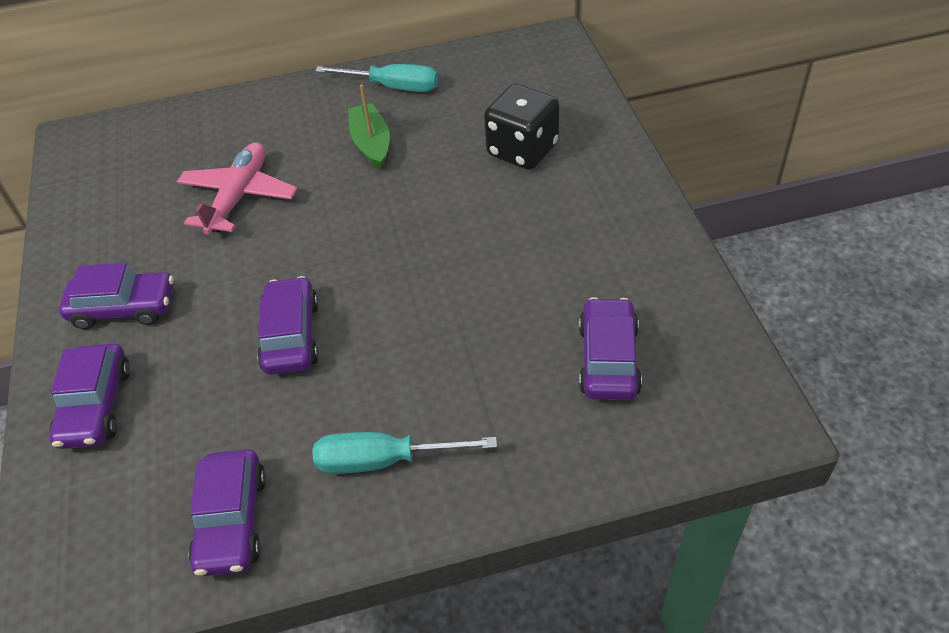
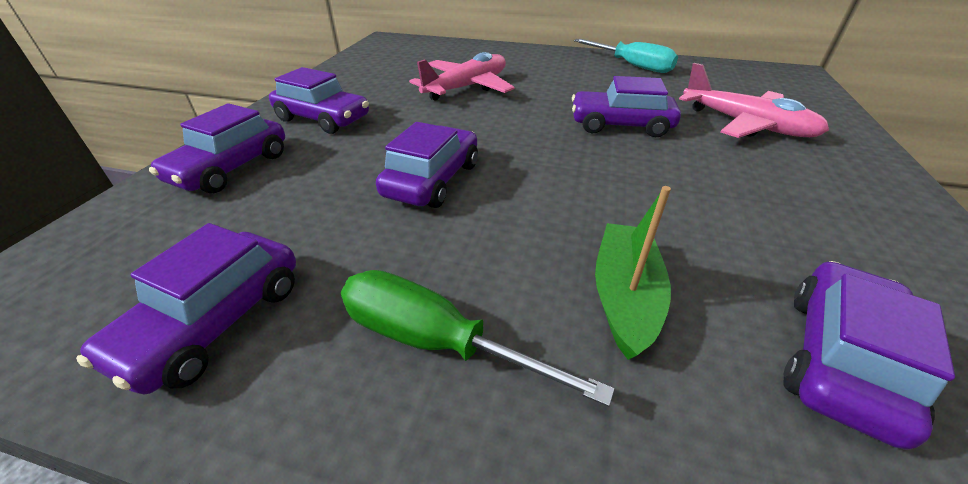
camera: 25 degrees right, 10 degrees down
turquoise screwdriver [313,432,497,474] -> green screwdriver [341,270,615,407]
green boat [348,84,390,169] -> green boat moved to [595,186,671,360]
black dice [484,84,560,170] -> pink plane [679,63,829,138]
none -> purple car [572,76,681,137]

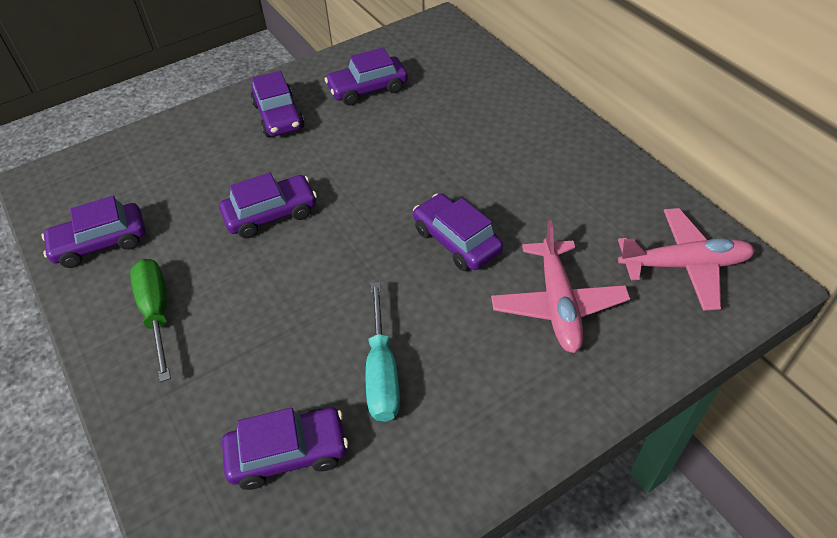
camera: 45 degrees right, 10 degrees up
purple car [149,103,285,193] -> purple car moved to [325,48,408,106]
pink plane [409,52,515,101] -> pink plane moved to [618,208,755,311]
turquoise screwdriver [574,39,678,73] -> turquoise screwdriver moved to [366,282,400,422]
green boat [595,186,671,360] -> none

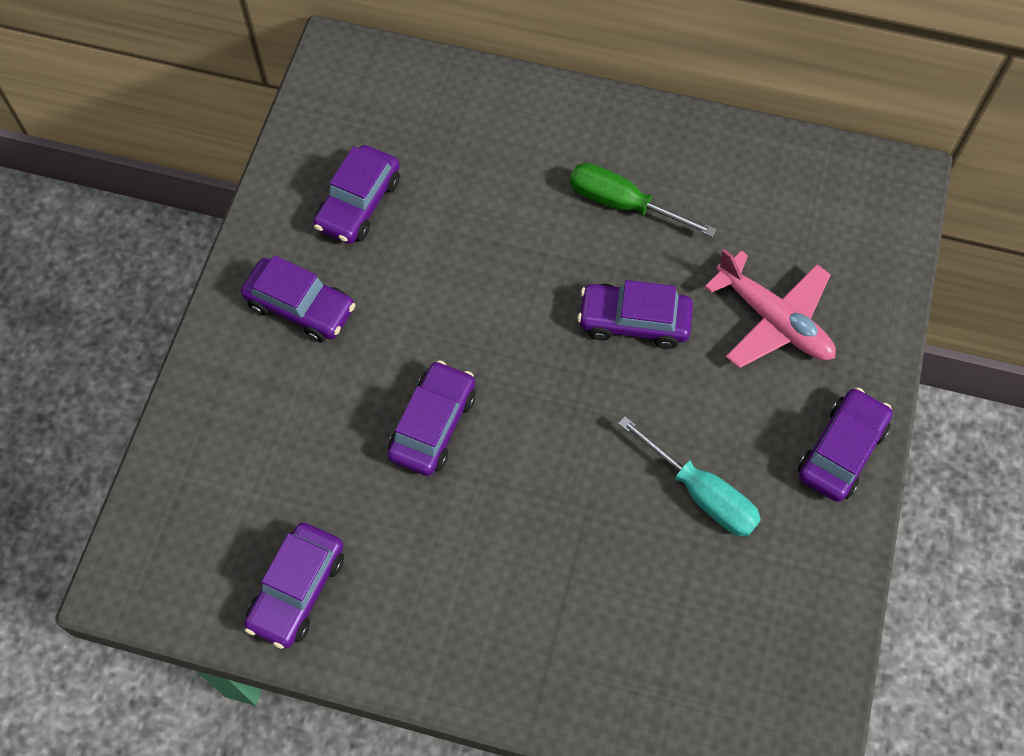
camera: 45 degrees left, 15 degrees up
green screwdriver [130,259,171,382] -> green screwdriver moved to [570,163,717,237]
purple car [222,408,348,490] -> purple car moved to [798,388,893,502]
pink plane [618,208,755,311] -> none

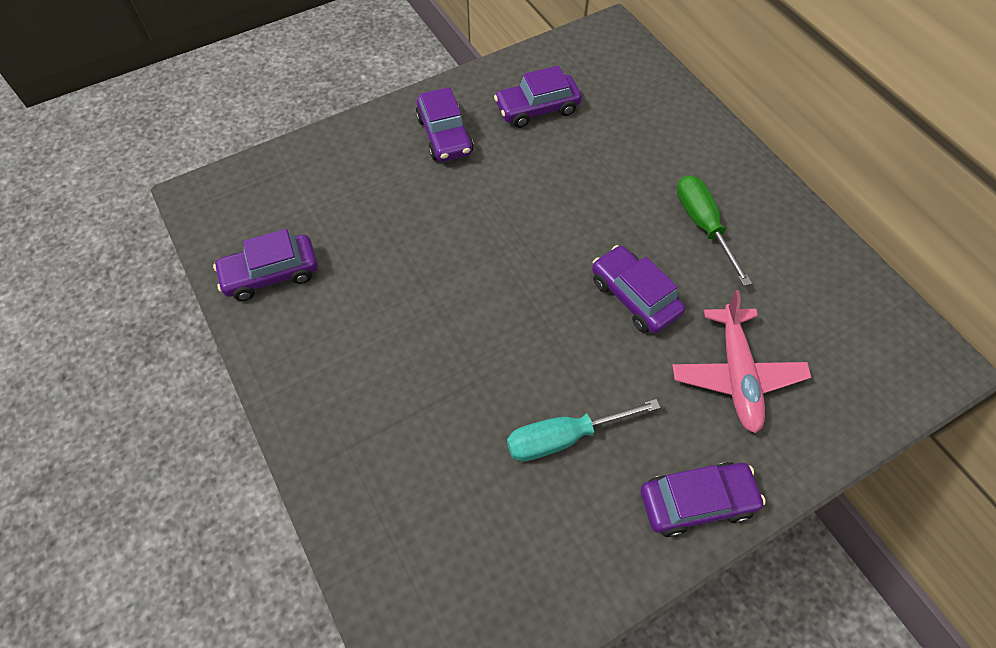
camera: 45 degrees right, 5 degrees down
purple car [387,360,476,476] -> none
turquoise screwdriver [618,416,761,537] -> turquoise screwdriver turned 75 degrees clockwise [507,399,660,462]

